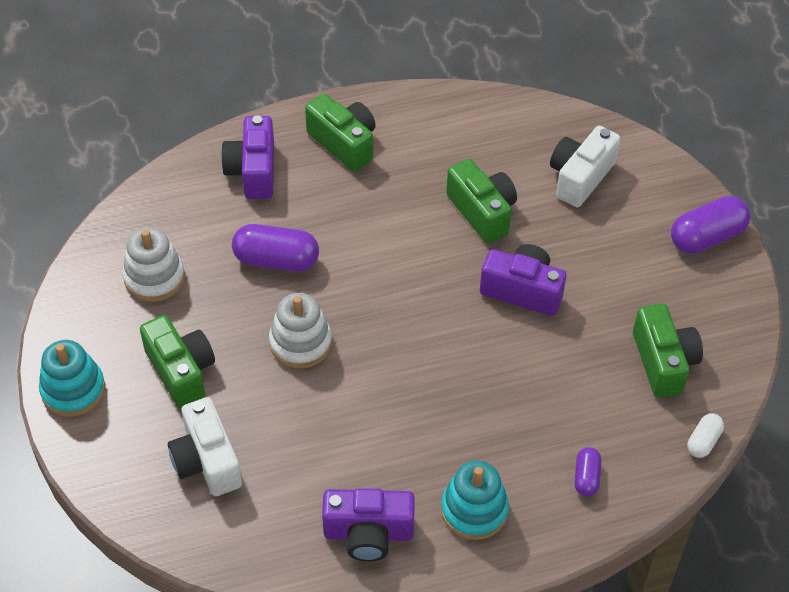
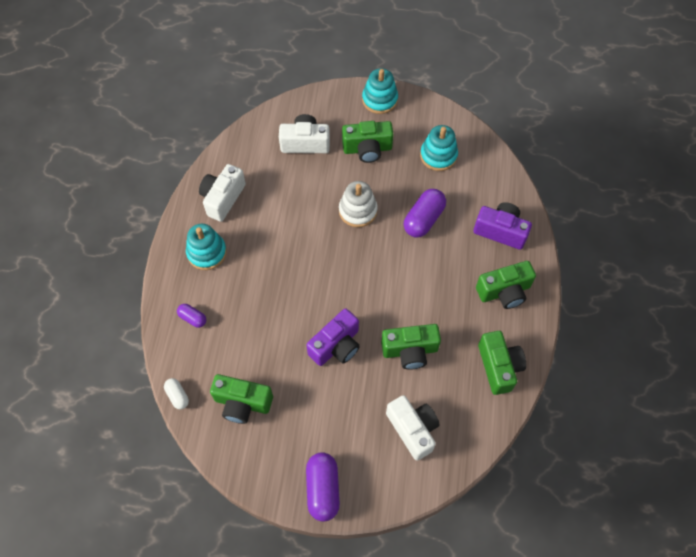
camera: 115 degrees right, 10 degrees up
white stacking toy [122,228,185,302] -> turquoise stacking toy [420,125,458,171]
purple camera [322,488,415,562] -> white camera [199,164,246,222]
none -> green camera [478,331,526,395]

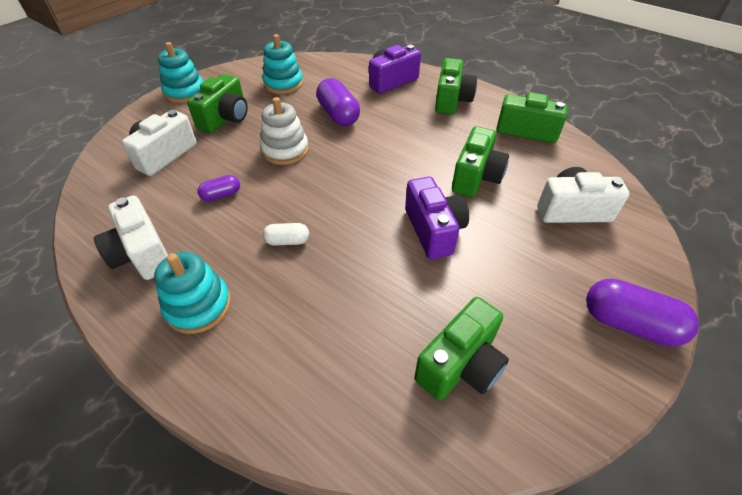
camera: 60 degrees left, 15 degrees down
white capsule [164,378,189,410] -> white capsule moved to [263,223,309,246]
purple capsule [177,304,206,328] -> purple capsule moved to [197,175,240,202]

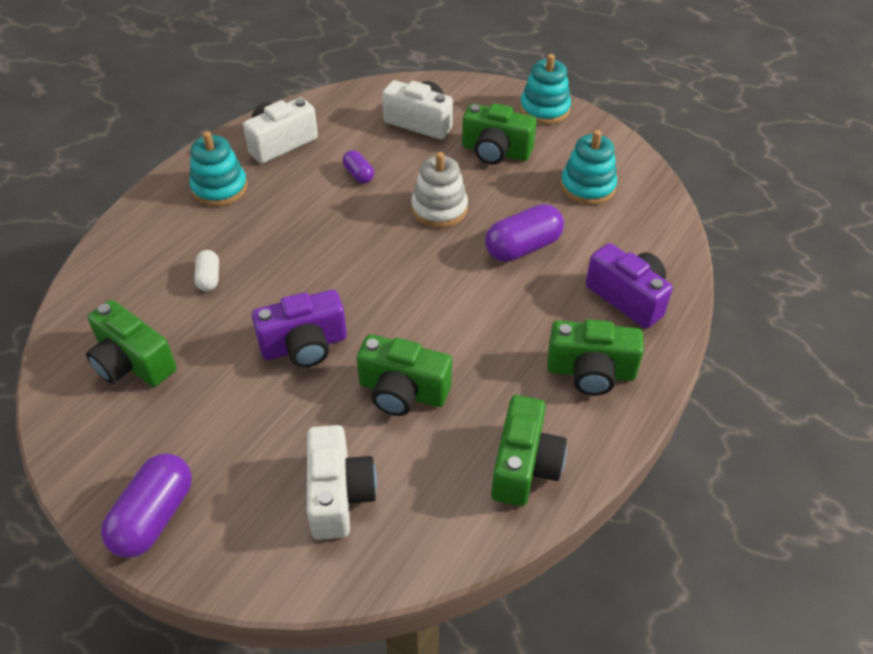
camera: 85 degrees right, 0 degrees up
white capsule [263,223,309,246] -> white capsule moved to [194,250,219,291]

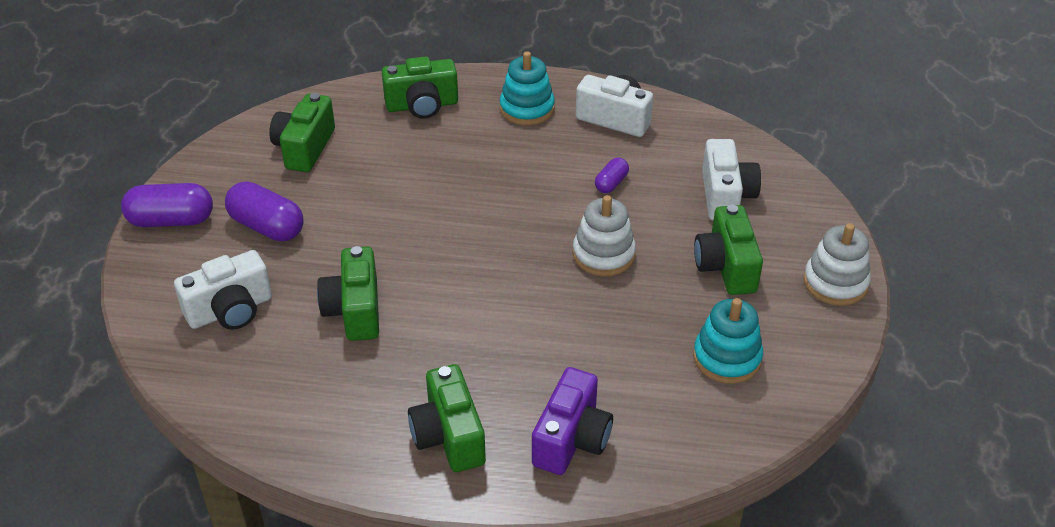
camera: 65 degrees right, 5 degrees down
white capsule [194,250,219,291] -> none
purple camera [252,290,347,367] -> none
purple capsule [485,204,564,262] -> purple capsule moved to [225,181,304,242]
green camera [491,395,567,506] -> green camera moved to [382,56,458,119]
turquoise stacking toy [520,54,571,124] -> white stacking toy [803,223,871,306]

